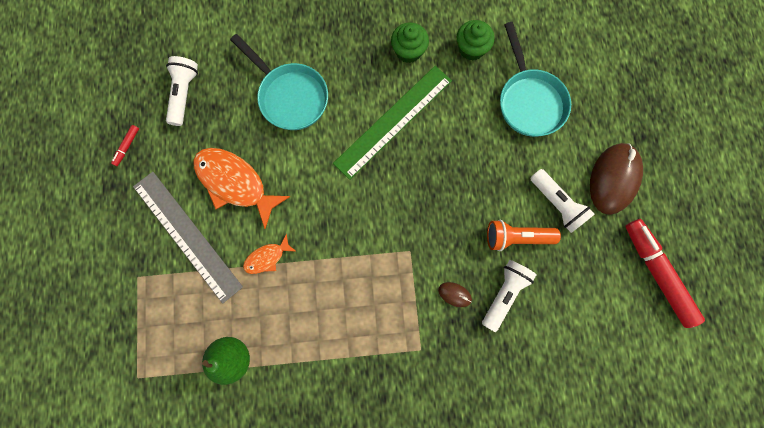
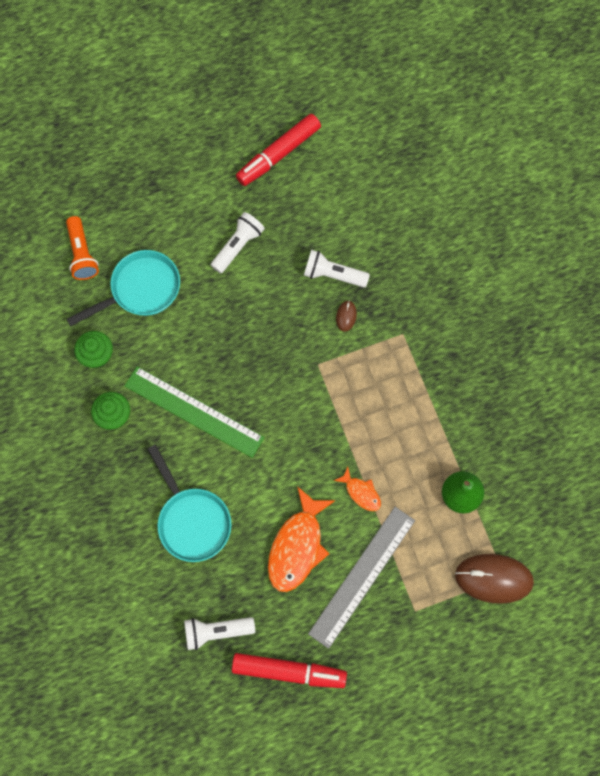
camera: 105 degrees left, 5 degrees down
red marker [111,125,139,166] -> red marker [232,653,347,688], size x2.42
turquoise pan [230,34,328,130] -> turquoise pan turned 120 degrees clockwise [147,445,232,562]
orange flashlight [487,220,561,251] -> orange flashlight moved to [66,216,99,280]
brown mouse [590,143,643,215] -> brown mouse moved to [455,554,534,604]

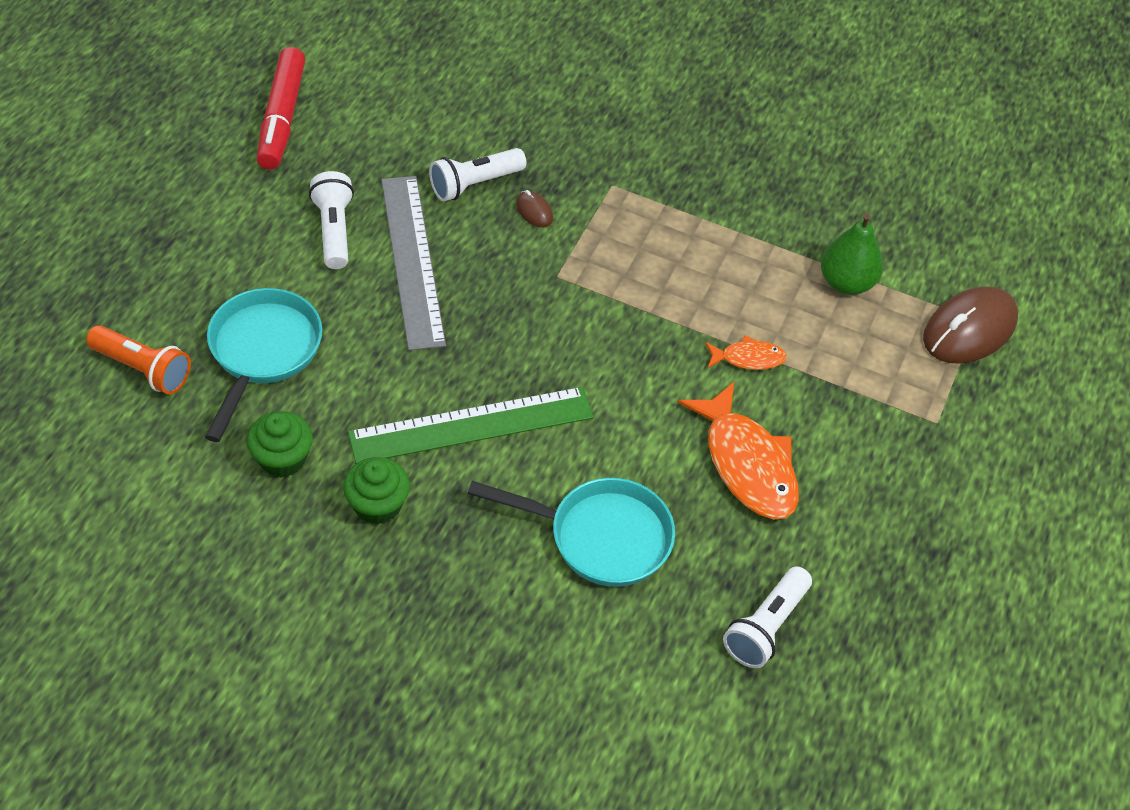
camera: 50 degrees left, 20 degrees down
red marker [232,653,347,688] -> none
grey ruler [308,507,415,649] -> grey ruler moved to [381,176,446,351]

